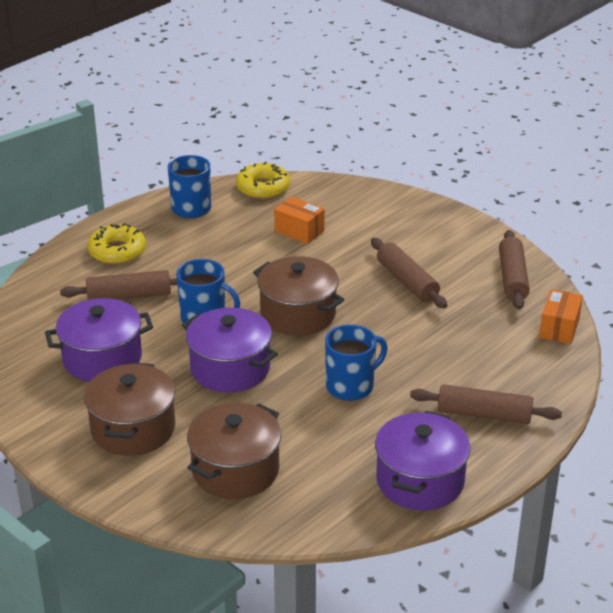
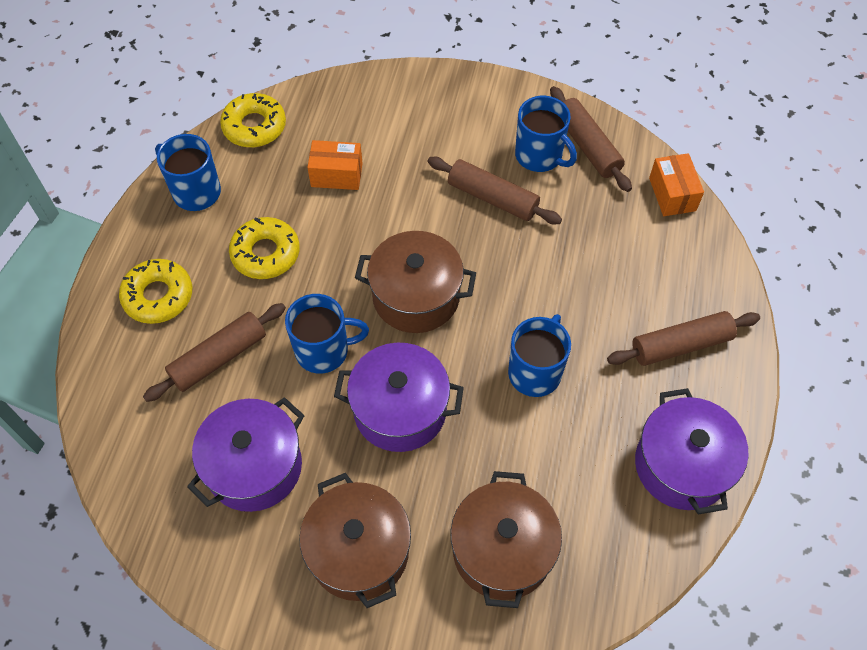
camera: 30 degrees left, 25 degrees up
none -> yellow donut [229,217,300,279]
none -> blue mug [515,96,577,172]

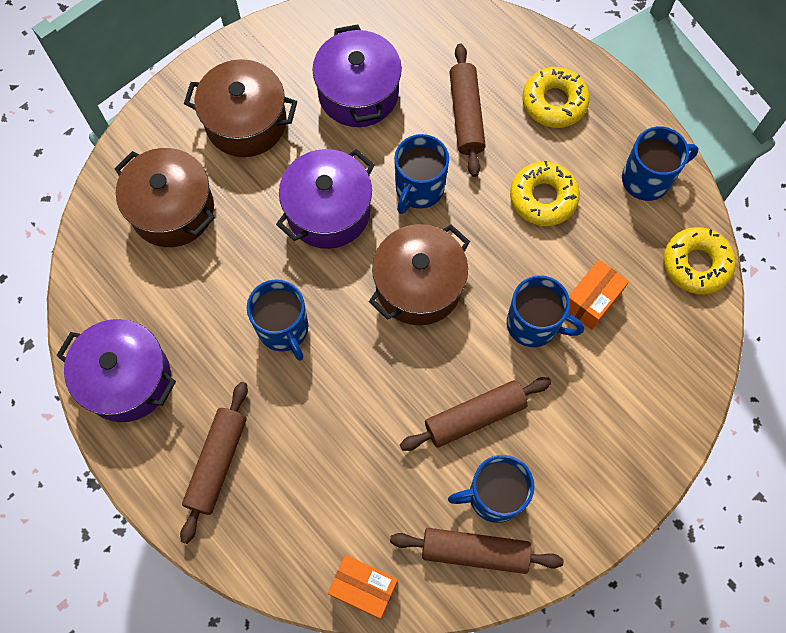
camera: 125 degrees right, 10 degrees up
none -> blue mug [507,275,584,347]

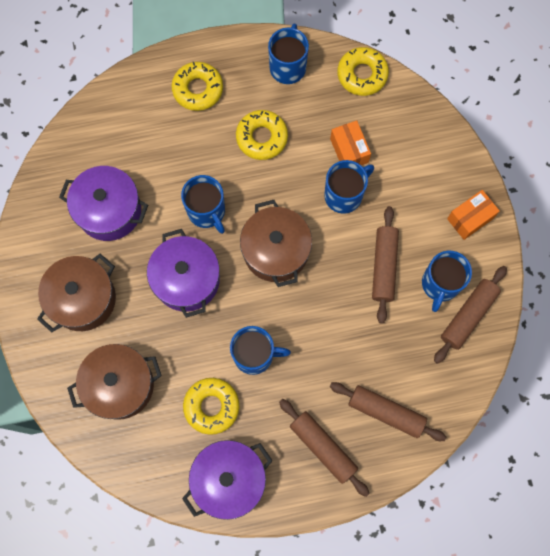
camera: 60 degrees left, 5 degrees up
orange box [328,555,398,619] -> orange box moved to [447,190,500,240]
brown rolling pin [449,44,486,177] -> brown rolling pin moved to [330,382,446,441]
none -> yellow donut [183,378,239,435]

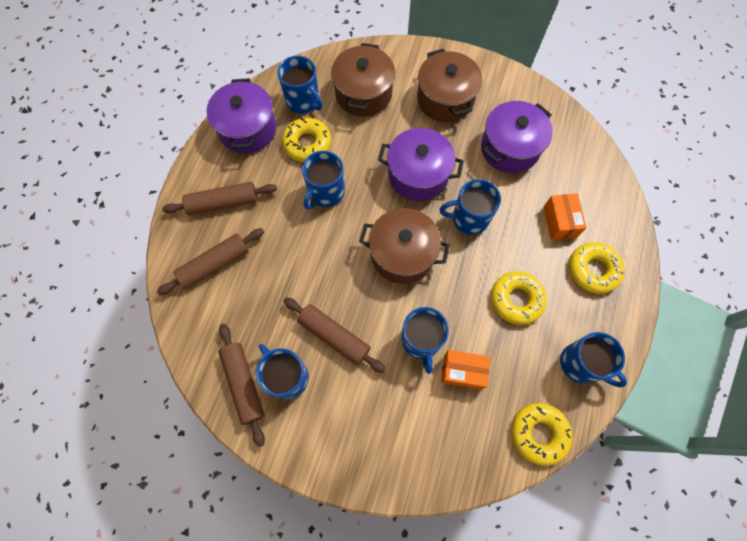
camera: 120 degrees right, 5 degrees down
orange box [447,190,500,240] -> orange box moved to [543,193,587,240]
none -> blue mug [277,56,323,113]

